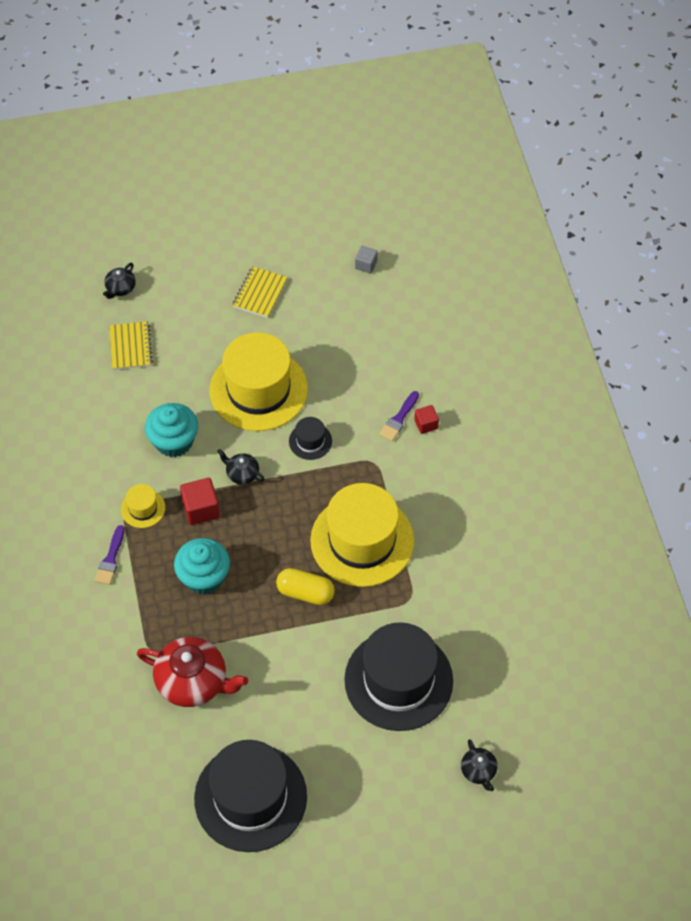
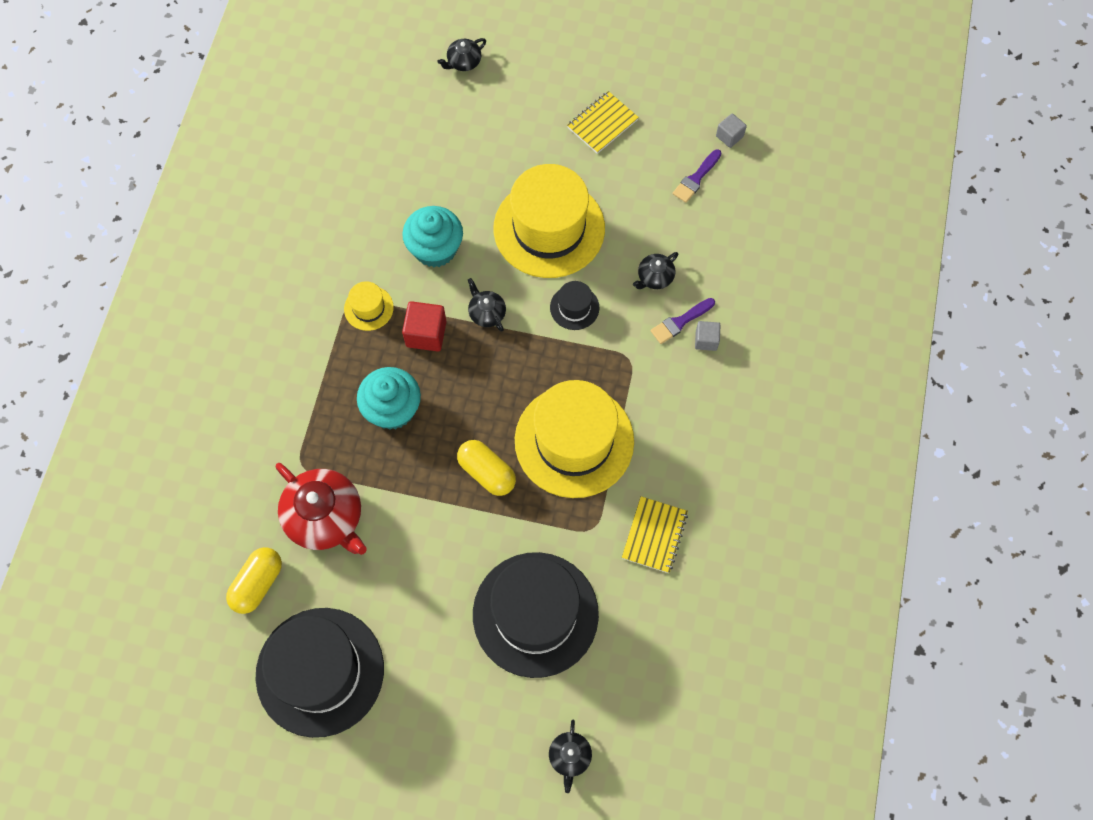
camera: 25 degrees right, 10 degrees up
purple brush [95,525,125,585] -> purple brush moved to [673,149,721,203]
yellow notebook [109,322,153,370] -> yellow notebook moved to [622,496,688,573]
red cube [414,405,439,434] -> grey cube [695,321,720,351]
none -> yellow capsule [226,547,282,614]
none -> black teapot [633,252,678,289]

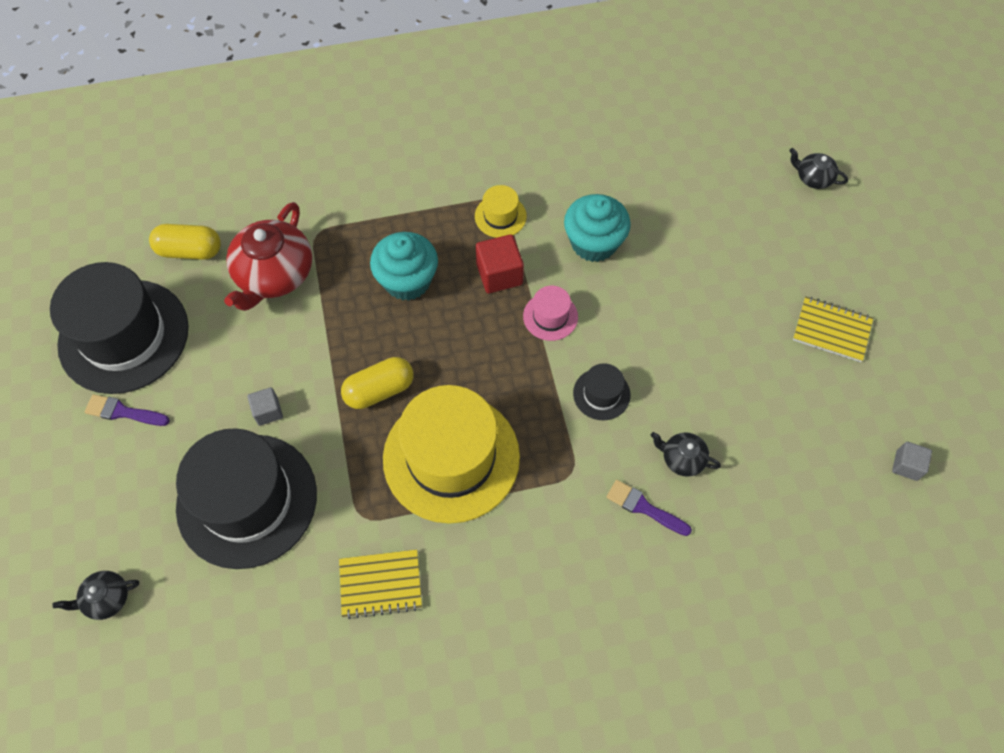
camera: 65 degrees right, 5 degrees down
yellow capsule [457,440,516,496] -> yellow capsule turned 45 degrees clockwise [341,357,414,409]
black teapot [468,278,506,332] -> pink hat [523,286,578,341]
yellow hat [493,164,605,278] -> none
purple brush [673,149,721,203] -> purple brush moved to [85,394,170,426]
grey cube [695,321,720,351] -> grey cube moved to [247,387,283,426]

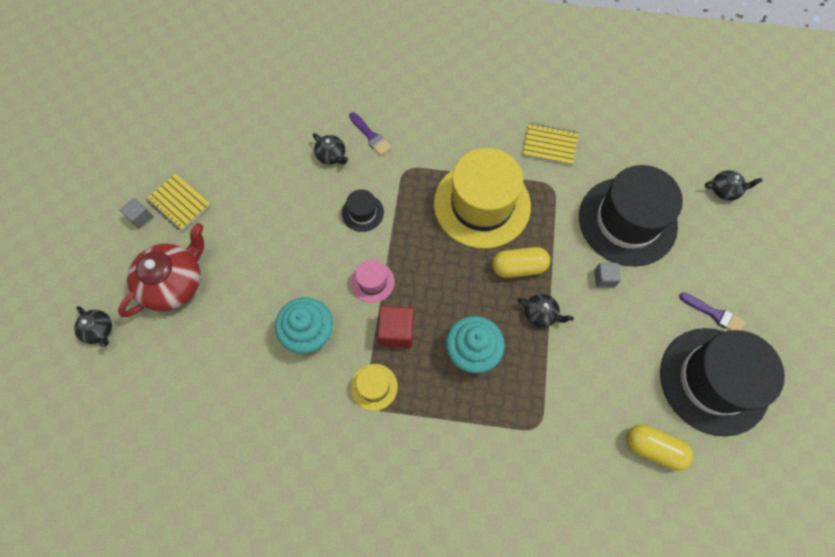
camera: 160 degrees left, 5 degrees up
red teapot [224,202,312,311] -> red teapot moved to [118,223,204,317]
grey cube [892,442,932,481] -> grey cube moved to [120,198,153,228]
none -> black teapot [517,294,574,328]

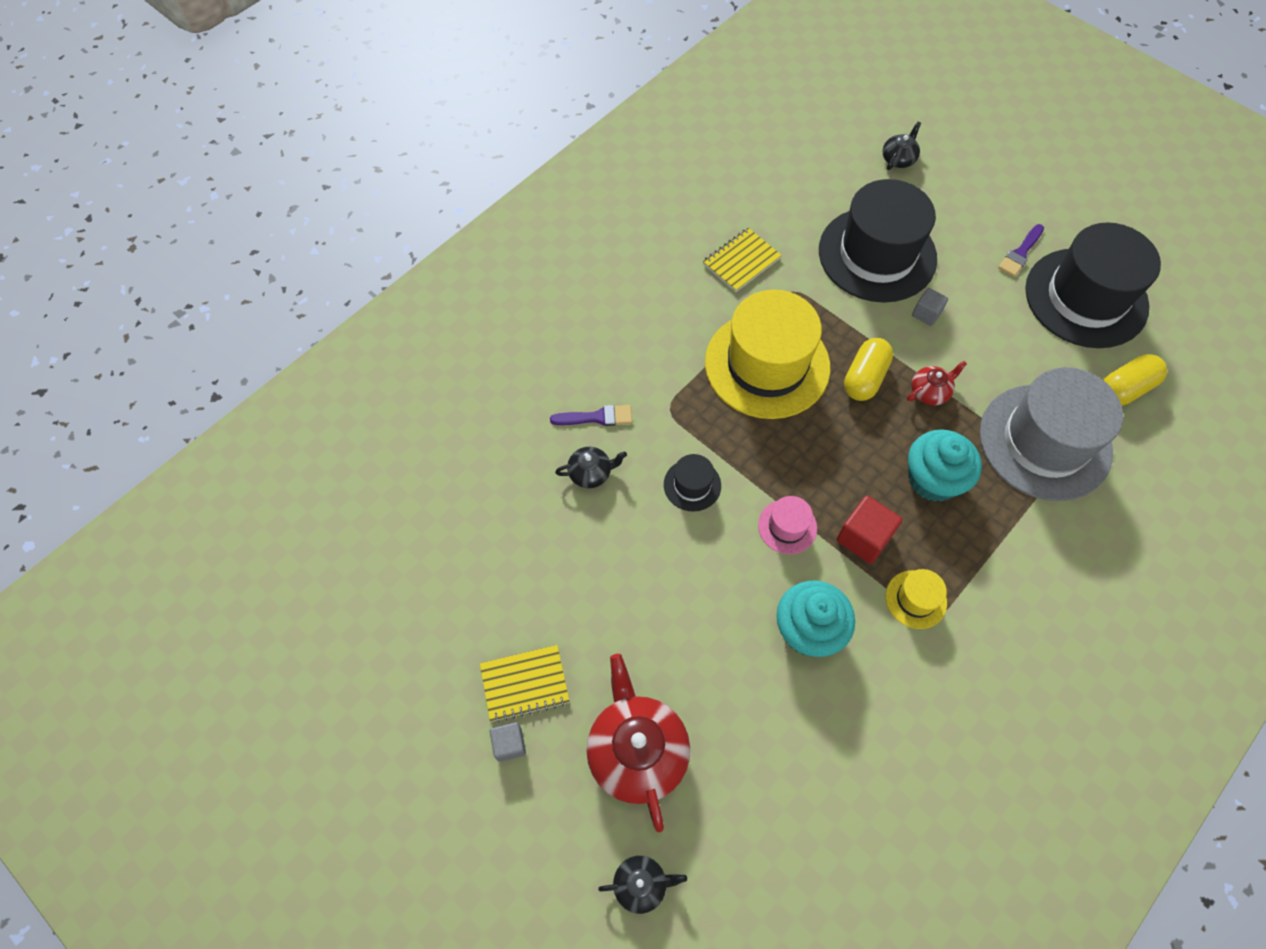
camera: 55 degrees left, 5 degrees down
black teapot [517,294,574,328] -> red teapot [907,361,967,405]
purple brush [679,292,745,331] -> purple brush turned 150 degrees clockwise [998,224,1044,277]
none -> grey hat [980,367,1123,501]

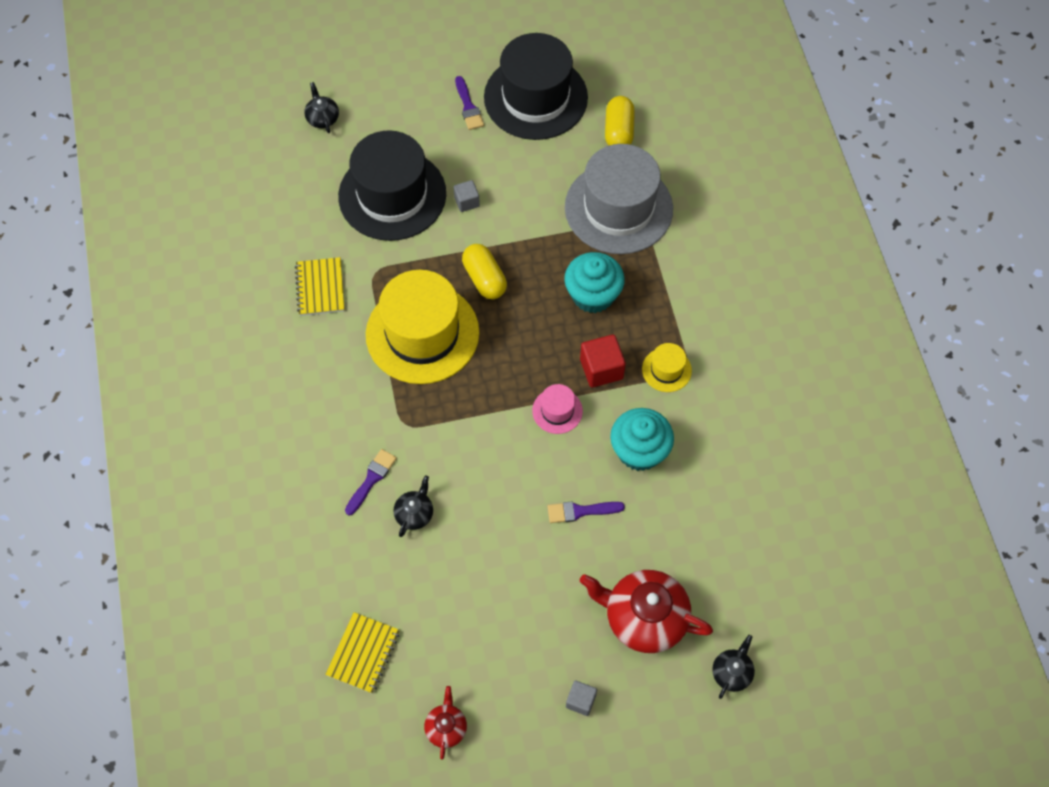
camera: 55 degrees left, 0 degrees up
yellow notebook [480,645,570,723] -> yellow notebook moved to [325,612,400,694]
black hat [664,454,721,512] -> none
red teapot [907,361,967,405] -> red teapot moved to [424,686,467,760]
none -> purple brush [548,501,625,523]

